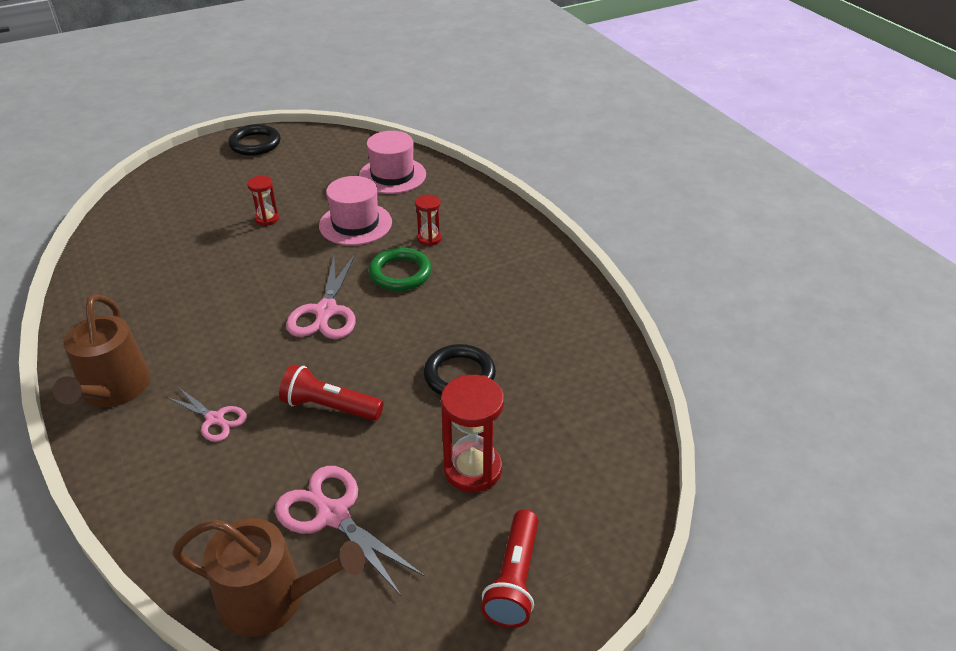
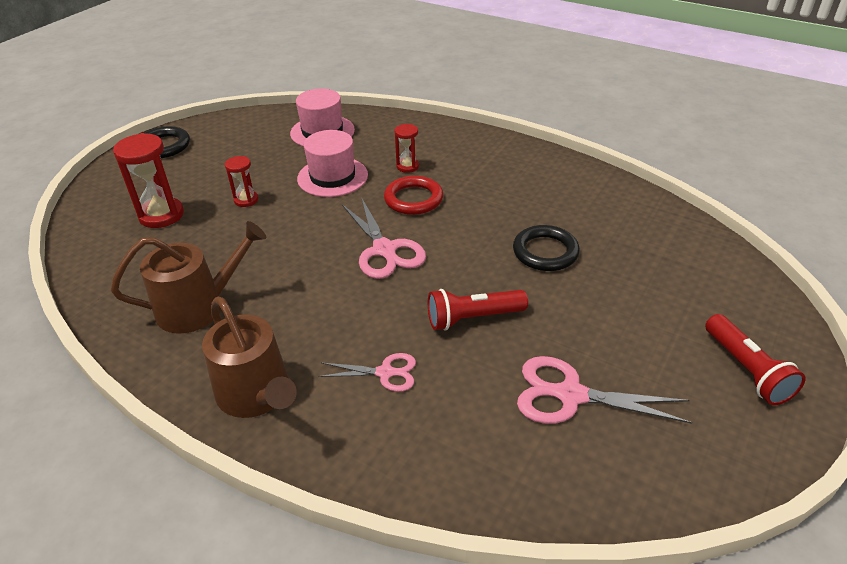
camera: 30 degrees left, 0 degrees up
brown watering can [172,518,365,637] -> brown watering can moved to [111,221,266,334]
green ring [368,248,432,291] -> red ring [384,176,443,215]
red hourglass [441,375,504,492] -> red hourglass moved to [113,133,184,228]

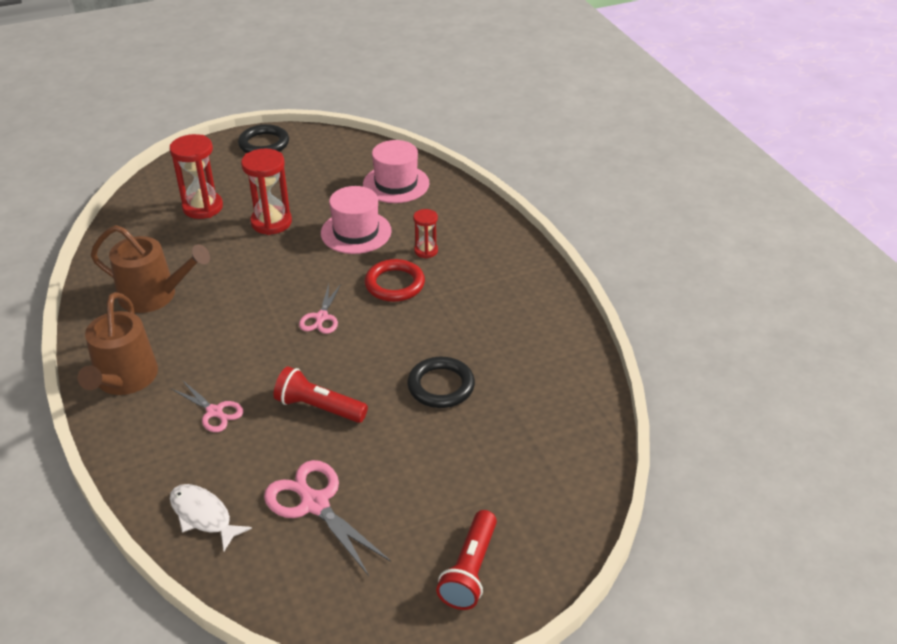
camera: 35 degrees right, 0 degrees up
red hourglass [225,156,258,207] -> red hourglass [241,148,292,235], size x1.77
pink scissors [342,197,426,279] -> pink scissors [299,284,341,334], size x0.60
none -> white fish [170,484,252,551]

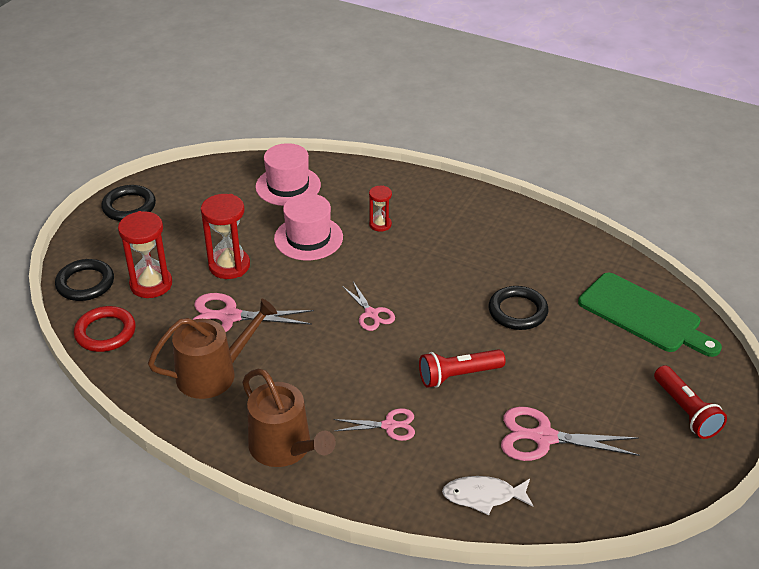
camera: 40 degrees left, 0 degrees up
red ring [365,259,425,302] -> red ring moved to [74,306,136,352]
none -> black ring [55,259,114,301]
none -> pink scissors [192,293,314,332]
none -> green cutting board [578,273,722,357]

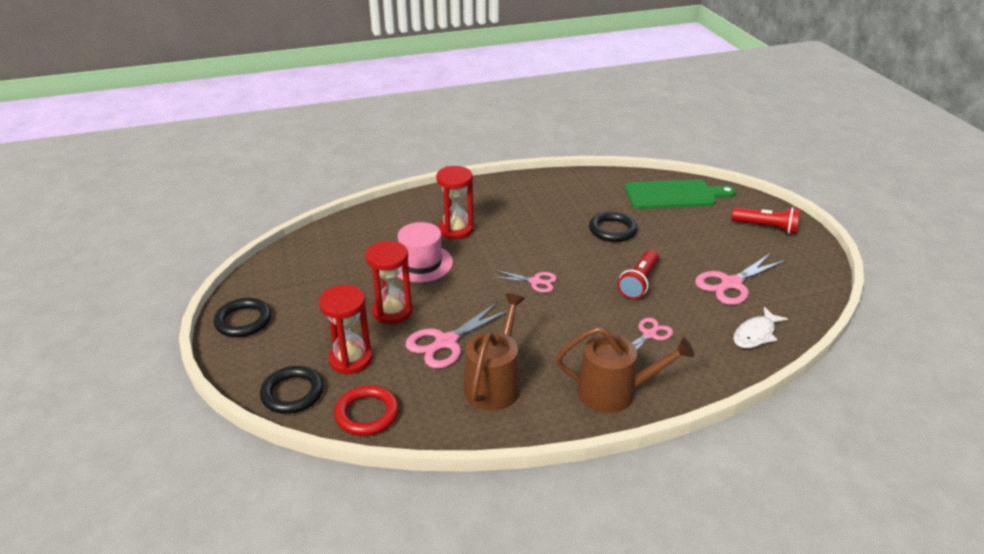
camera: 45 degrees left, 5 degrees down
pink hat [255,143,321,206] -> none
red hourglass [369,185,392,232] -> red hourglass [436,166,474,239], size x1.77

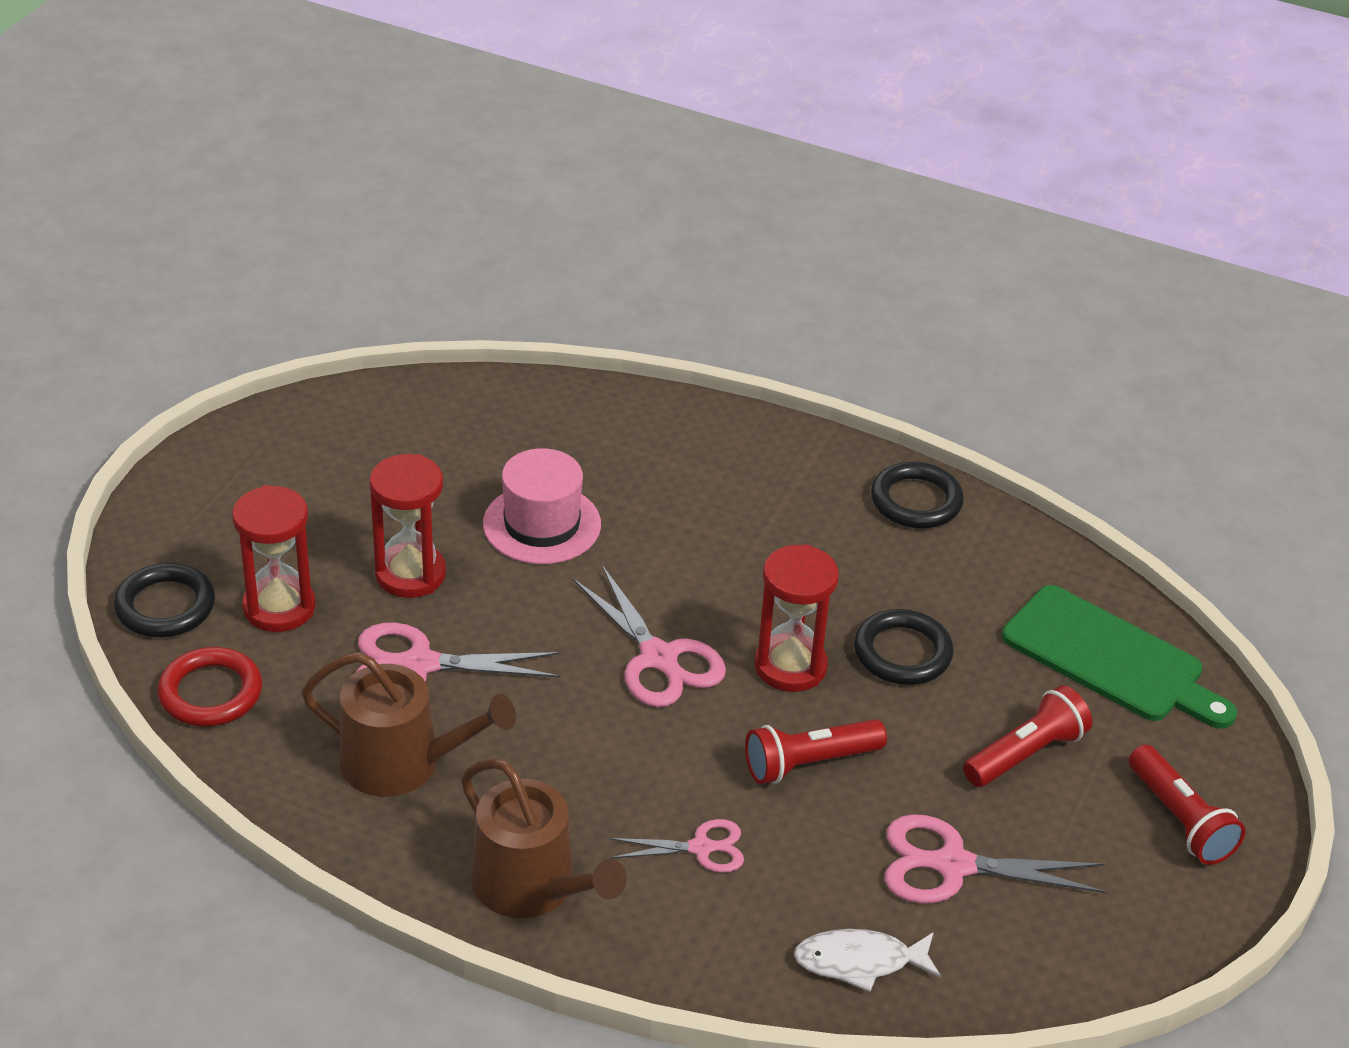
camera: 40 degrees right, 5 degrees up
black ring [214,298,271,337] -> black ring moved to [871,462,964,529]
red hourglass [436,166,474,239] -> red hourglass moved to [754,544,839,692]
brown watering can [463,293,525,410] -> brown watering can turned 45 degrees clockwise [301,652,516,797]
pink scissors [492,270,557,293] -> pink scissors [572,565,726,707], size x1.66
none -> red flashlight [963,685,1092,787]

